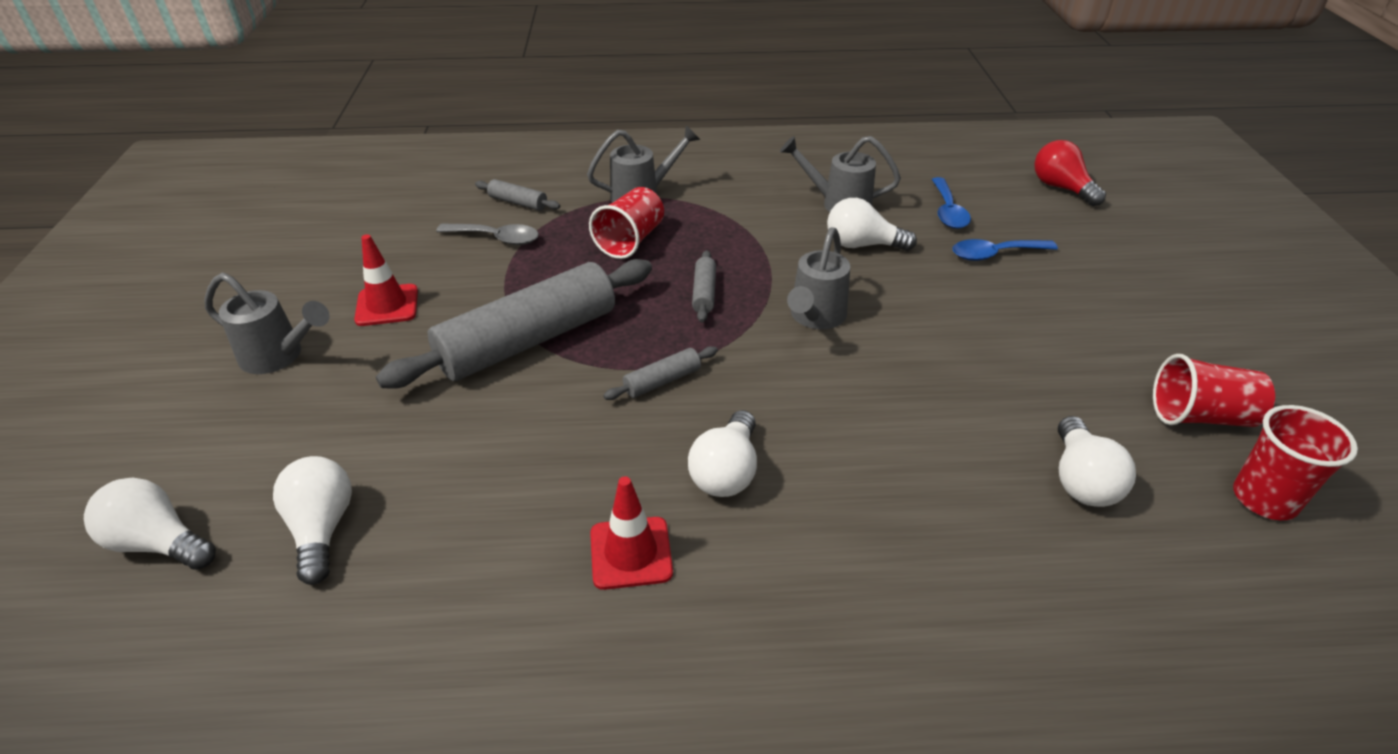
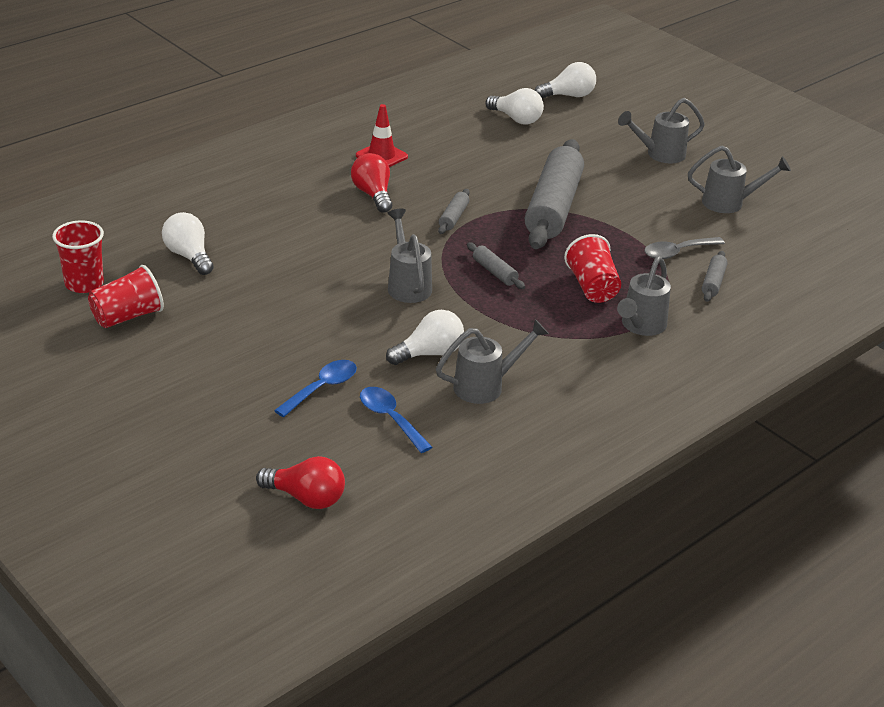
camera: 140 degrees right, 5 degrees down
red traffic cone [354,234,418,326] -> none
grey rolling pin [475,179,560,211] -> grey rolling pin turned 60 degrees counterclockwise [702,251,728,302]
white light bulb [688,410,757,497] -> red light bulb [351,153,392,213]
none -> grey watering can [688,145,791,213]

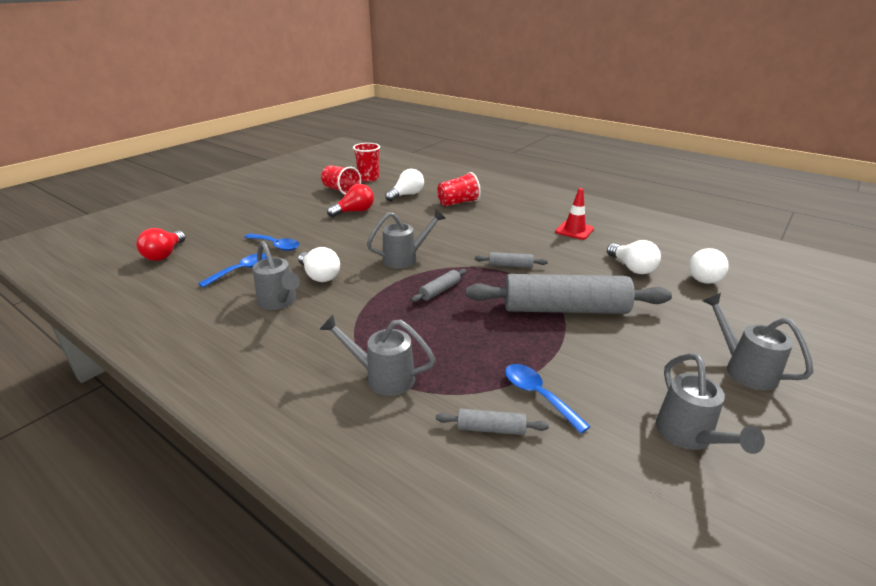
camera: 80 degrees right, 5 degrees down
red light bulb [351,153,392,213] -> red light bulb moved to [327,184,374,217]
white light bulb [535,62,596,98] -> white light bulb moved to [607,240,661,274]
red cup [564,234,621,303] -> red cup moved to [437,172,481,206]
grey spoon [644,237,725,259] -> blue spoon [505,364,591,433]

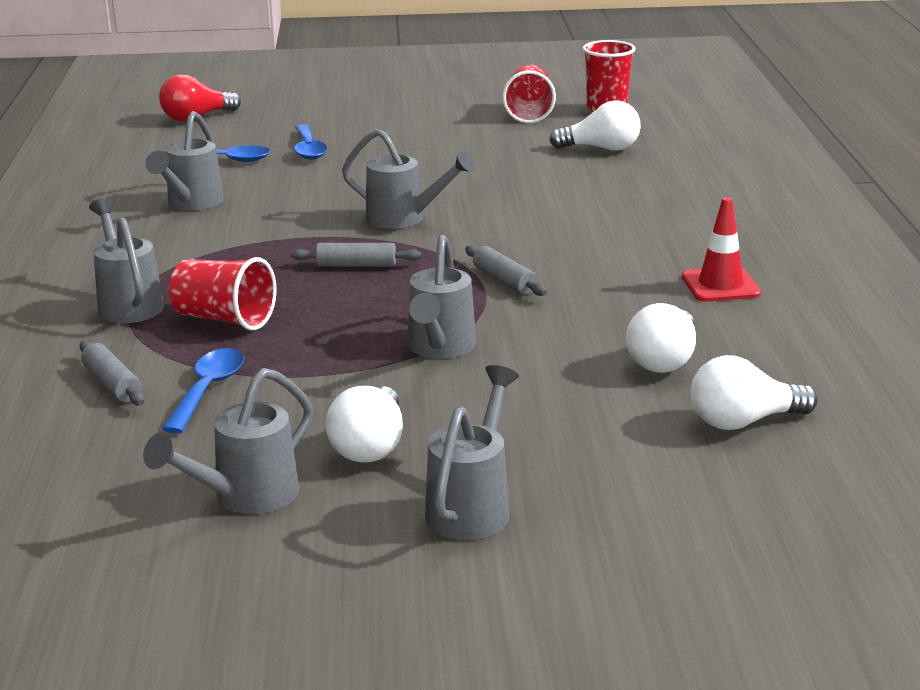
camera: 50 degrees right, 5 degrees down
white light bulb [298,247,340,282] -> white light bulb moved to [326,386,403,463]
red light bulb [327,184,374,217] -> none
red cup [437,172,481,206] -> red cup moved to [169,257,277,330]
grey rolling pin [466,274,672,314] -> grey watering can [408,235,476,359]

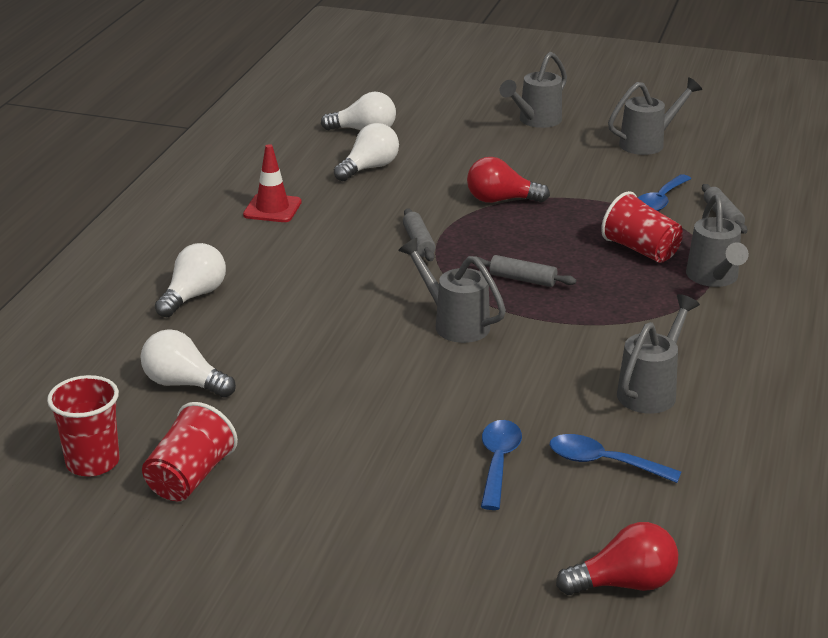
camera: 160 degrees left, 5 degrees up
white light bulb [326,386,403,463] -> white light bulb moved to [155,243,226,317]
grey watering can [408,235,476,359] -> red light bulb [467,157,550,203]

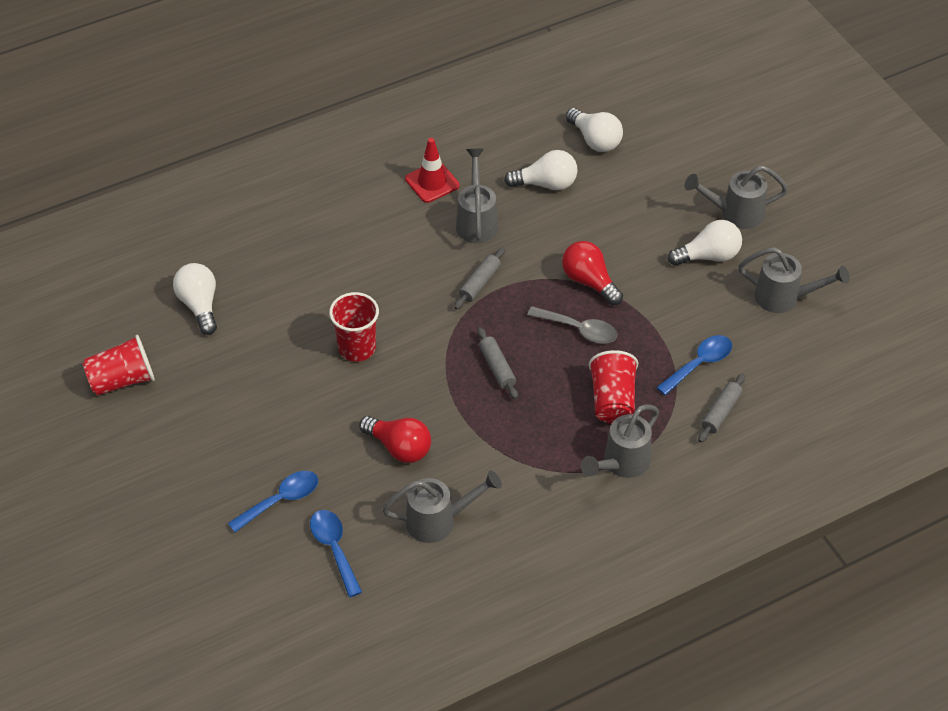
camera: 45 degrees right, 20 degrees up
red cup [47,375,119,476] -> red cup moved to [329,292,379,362]
white light bulb [155,243,226,317] -> white light bulb moved to [668,220,742,266]
grey watering can [398,238,506,343] -> grey watering can moved to [456,149,498,243]
red light bulb [556,522,678,595] -> red light bulb moved to [359,416,431,463]
blue spoon [638,174,691,211] -> blue spoon turned 150 degrees clockwise [656,335,732,395]
none -> grey spoon [527,306,617,344]

